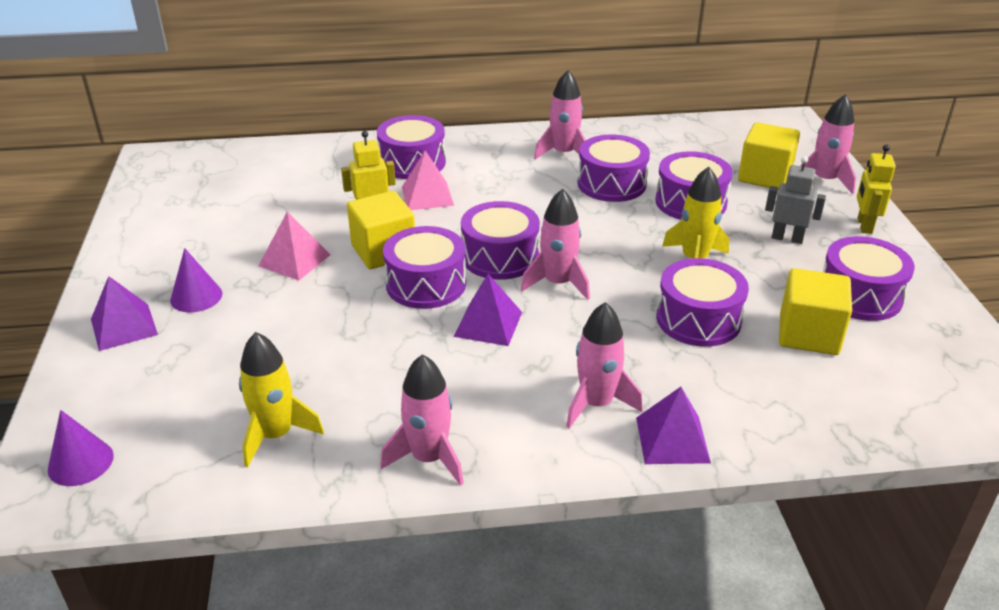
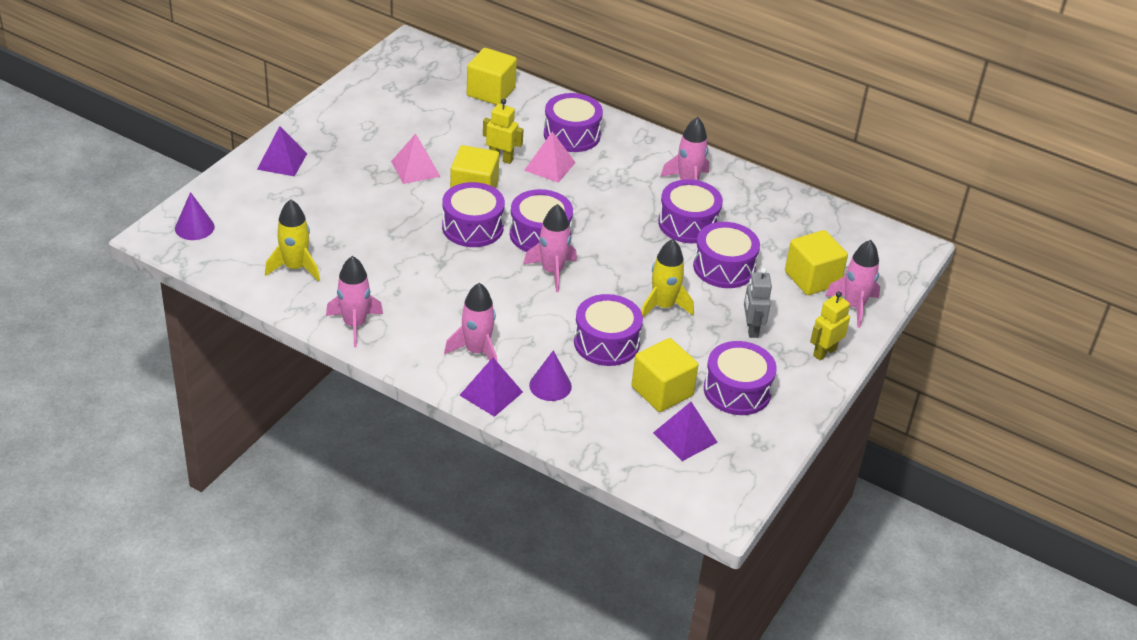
camera: 35 degrees right, 5 degrees up
purple cone [170,248,222,313] -> purple cone moved to [529,350,572,401]
purple pyramid [454,274,522,346] -> purple pyramid moved to [653,402,718,461]
grey robot [765,156,826,244] -> grey robot turned 150 degrees counterclockwise [744,268,772,338]
none -> yellow cube [467,48,517,105]

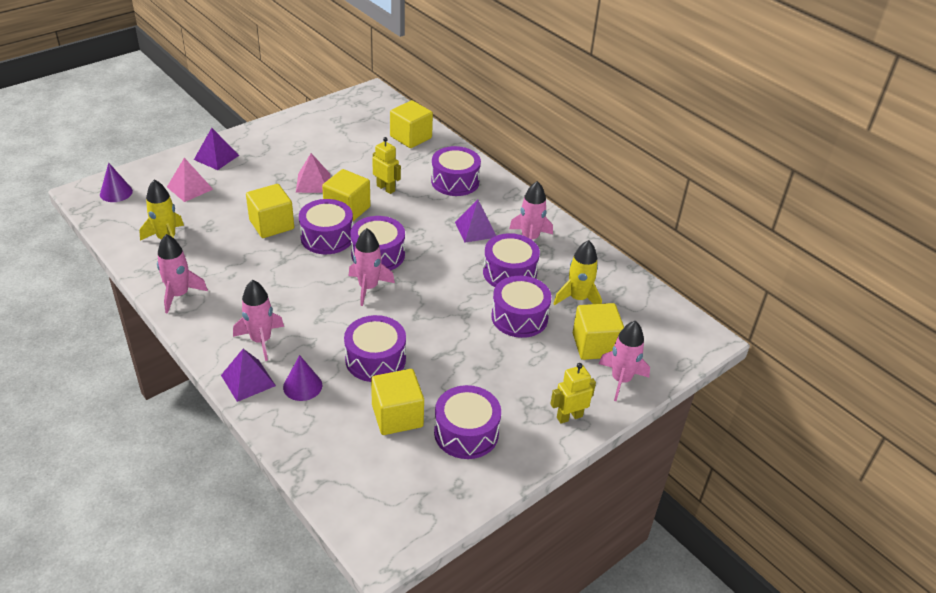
camera: 20 degrees right, 0 degrees up
pink pyramid [524,131,576,183] -> pink pyramid moved to [167,158,213,202]
yellow rocket [641,239,694,318] -> yellow rocket moved to [553,240,602,305]
purple pyramid [653,402,718,461] -> purple pyramid moved to [455,200,496,243]
grey robot [744,268,772,338] -> none
none -> yellow cube [246,184,294,238]

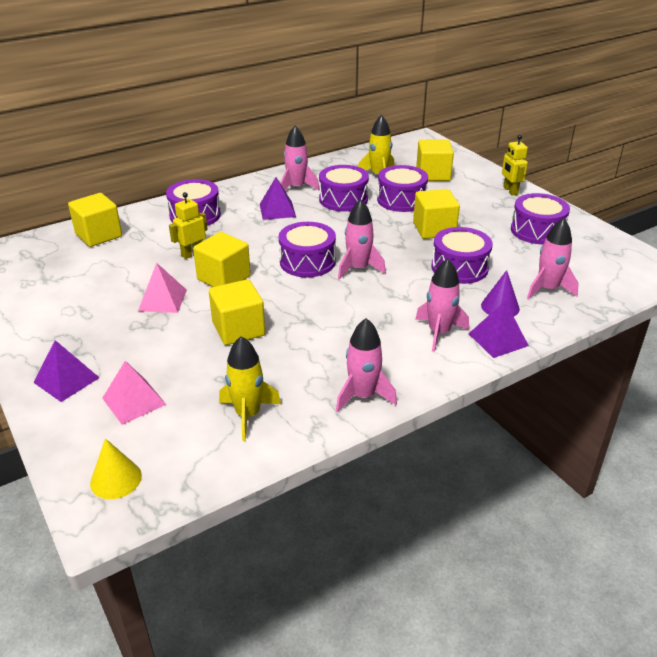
camera: 80 degrees left, 5 degrees down
purple cone [100,163,133,202] -> yellow cone [90,438,142,499]
purple drum [299,199,353,254] -> none
yellow cube [371,369,424,435] -> yellow cube moved to [413,189,460,239]
pink rocket [599,321,650,401] -> pink rocket moved to [527,218,579,299]

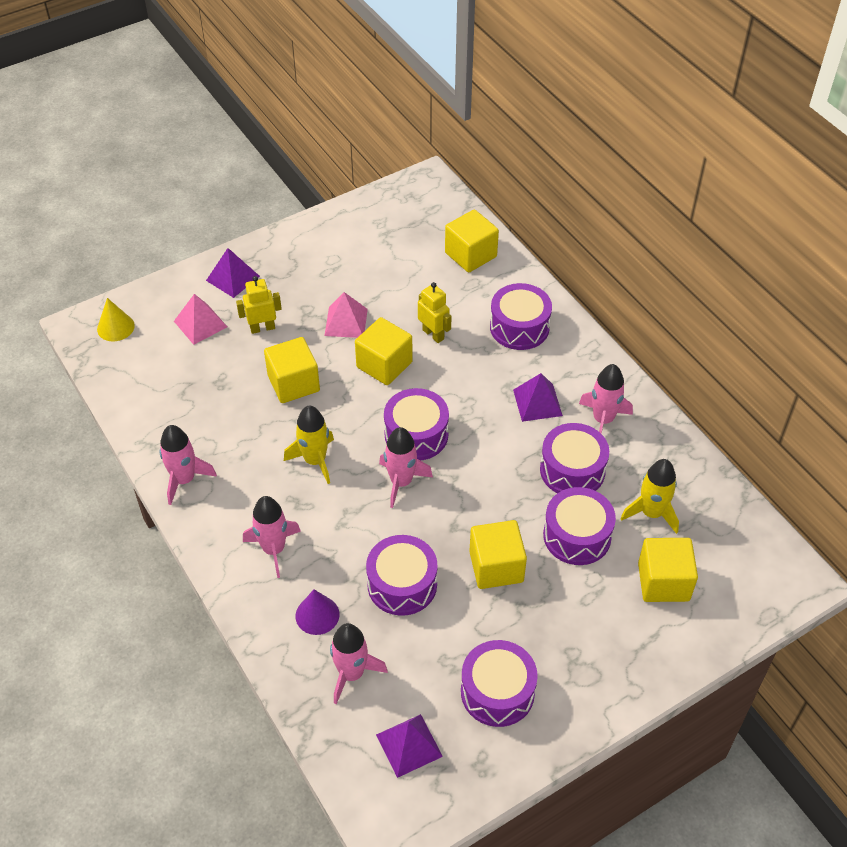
camera: 90 degrees right, 15 degrees up
yellow rocket [219,336,281,441] -> yellow rocket moved to [284,406,334,484]
purple pyramid [468,301,529,358] -> purple pyramid moved to [376,714,443,778]
yellow robot [502,135,528,196] -> yellow robot moved to [236,276,282,334]

